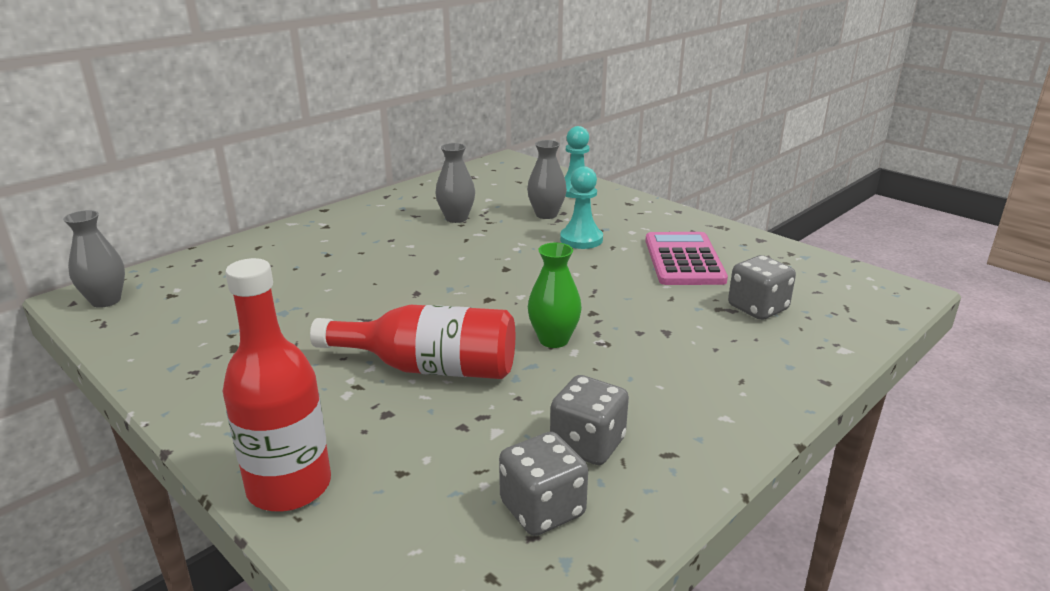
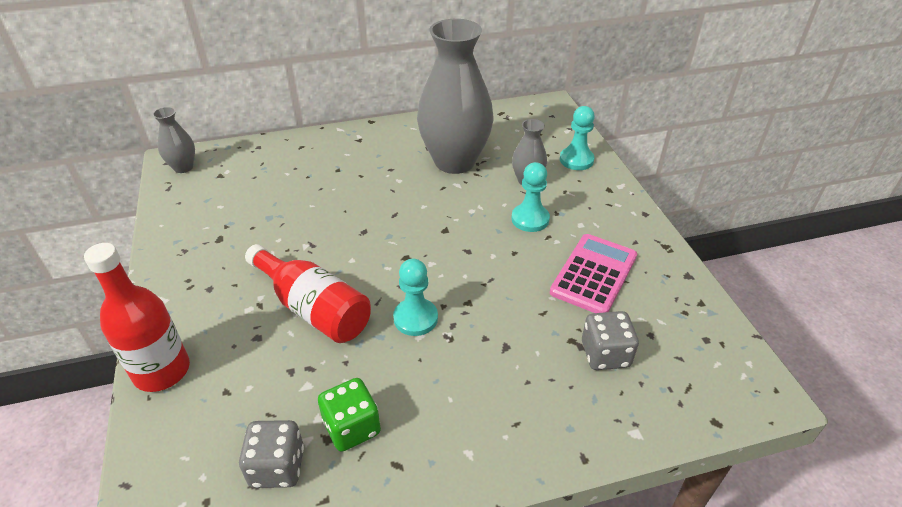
camera: 30 degrees right, 15 degrees up
grey vase [435,143,475,223] -> grey vase [417,19,494,174], size x2.20
green vase [528,243,582,348] -> turquoise pawn [393,259,438,336]
grey dice [550,375,629,465] -> green dice [318,378,381,452]

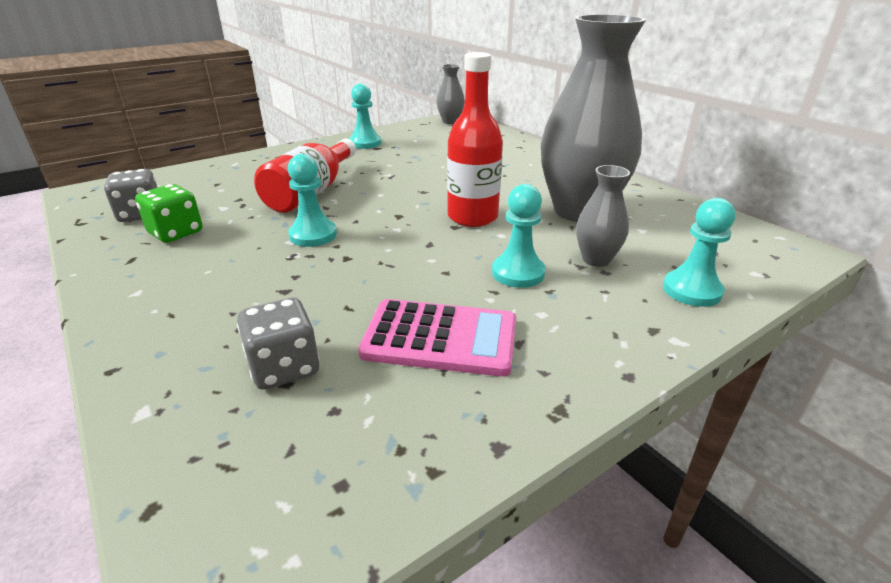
camera: 70 degrees right, 10 degrees down
red bottle [84,243,190,392] -> red bottle moved to [447,52,503,227]
none -> turquoise pawn [349,84,381,149]

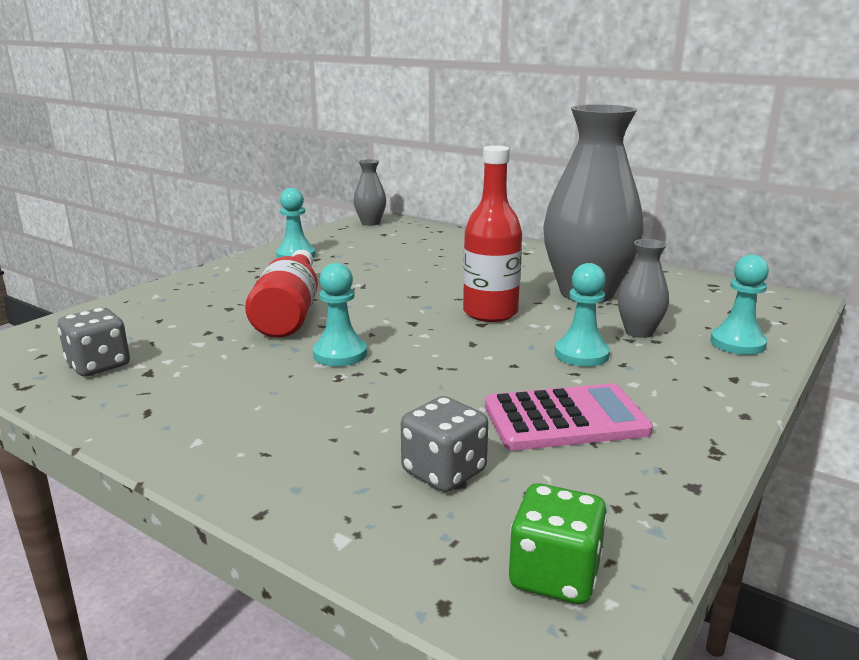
camera: 20 degrees left, 10 degrees down
green dice [135,184,203,243] -> green dice moved to [509,483,607,604]

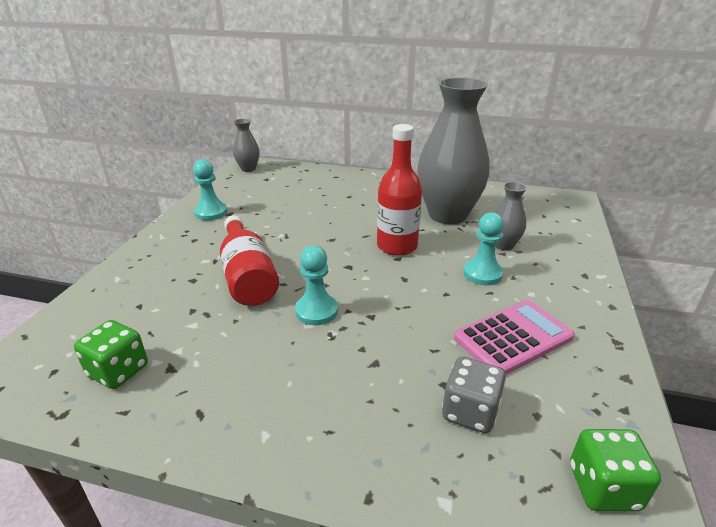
camera: 20 degrees left, 10 degrees up
grey dice [58,308,130,376] -> green dice [74,320,148,389]
turquoise pawn [710,254,769,355] -> none

